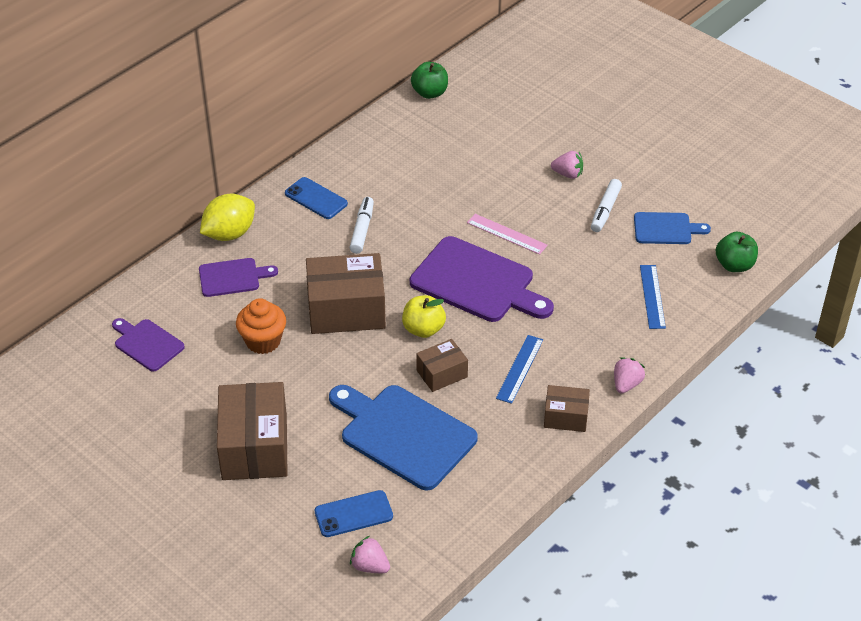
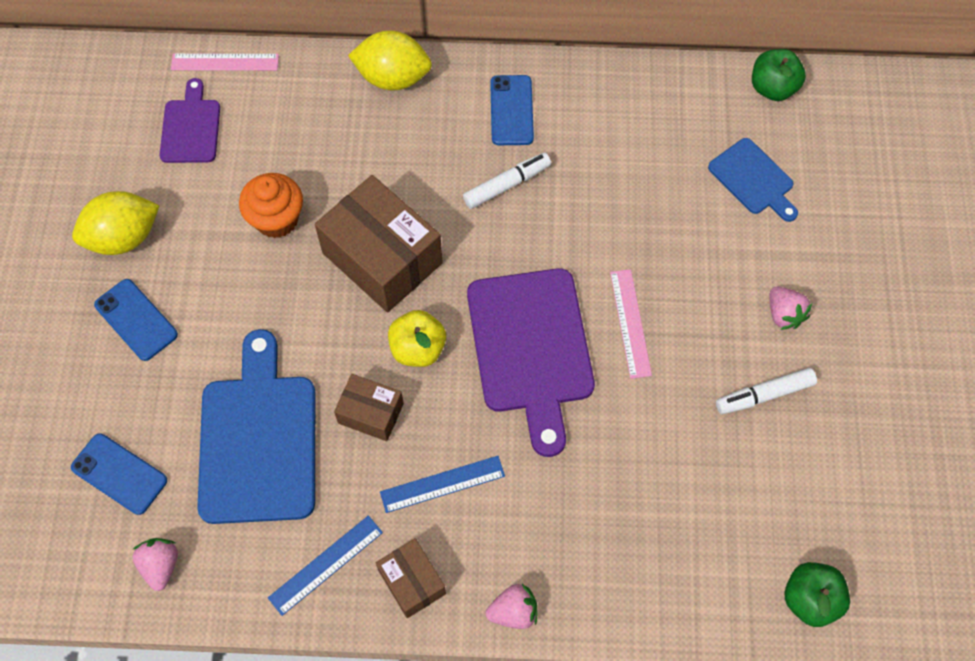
camera: 50 degrees right, 20 degrees up
purple cutting board [199,258,278,297] -> none
brown box [217,382,288,480] -> blue phone [94,279,178,361]
pink strawberry [350,536,390,573] -> pink strawberry moved to [132,538,178,591]
blue cutting board [634,212,711,244] -> blue cutting board moved to [708,138,798,222]
blue ruler [640,265,666,329] -> blue ruler moved to [268,515,383,616]
none -> yellow lemon [72,191,160,255]
none -> pink ruler [171,54,279,71]

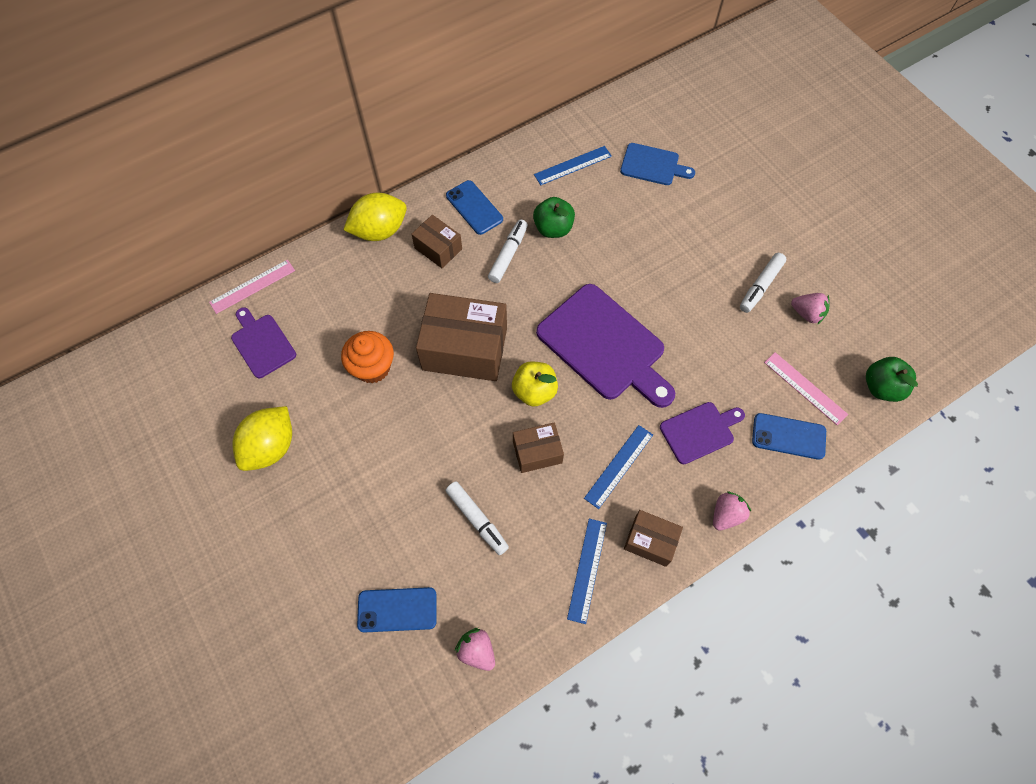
camera: 35 degrees left, 0 degrees up
blue phone [94,279,178,361] -> blue phone moved to [752,413,826,460]
blue cutting board [197,329,315,524] -> white marker [445,482,509,555]
pink ruler [610,269,652,379] -> pink ruler moved to [764,352,848,425]
green apple [752,49,806,101] -> green apple moved to [533,197,575,238]
pink strawberry [769,287,812,330] -> pink strawberry moved to [791,293,830,325]
none -> brown box [411,215,462,268]
none -> blue ruler [534,146,612,185]
none -> purple cutting board [660,402,745,464]

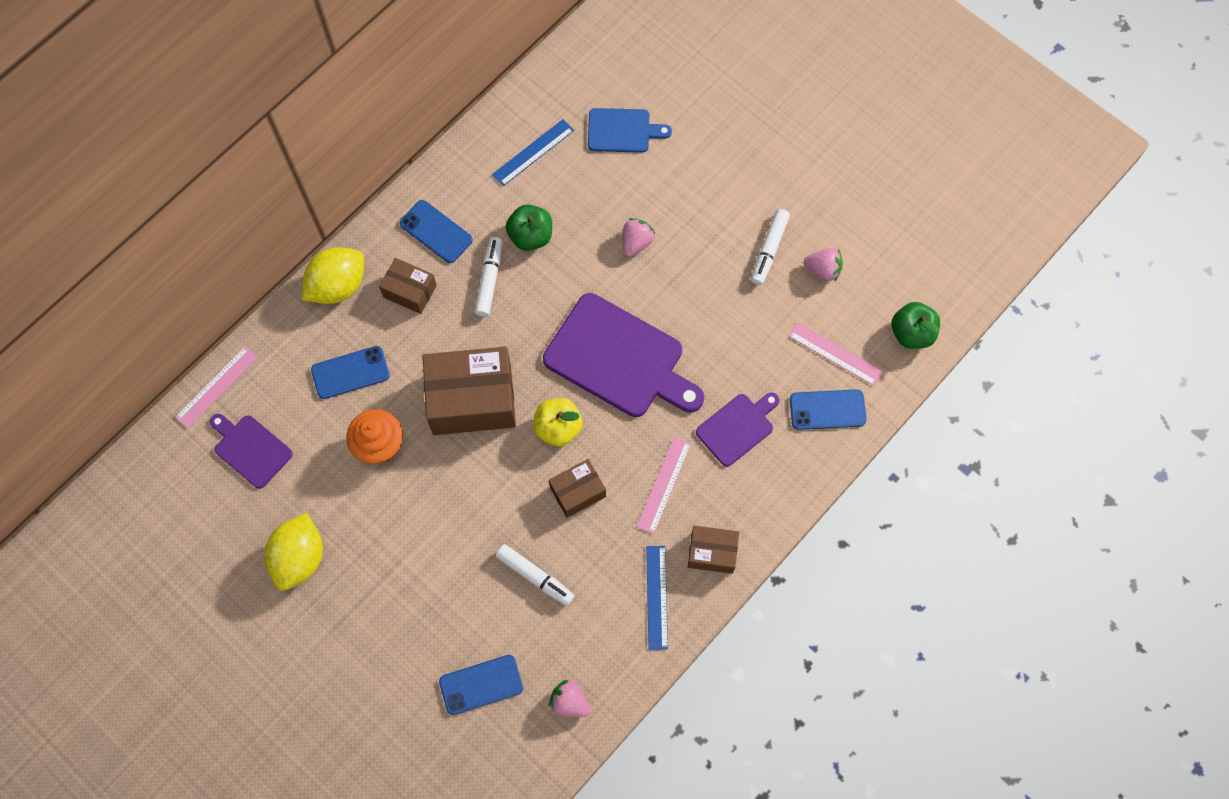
camera: 15 degrees left, 5 degrees up
blue ruler [584,425,653,509] -> pink ruler [637,437,691,534]
pink strawberry [713,491,751,530] -> pink strawberry moved to [623,218,655,257]
none -> blue phone [311,346,390,399]

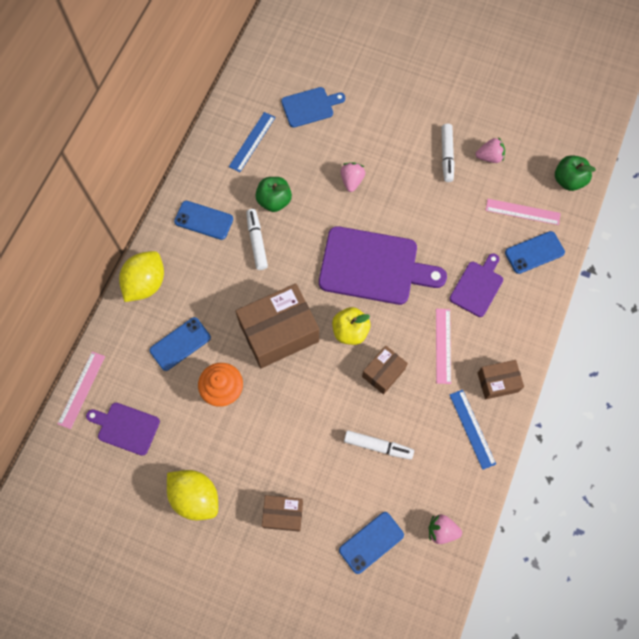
camera: 20 degrees left, 0 degrees up
yellow lemon [264,513,323,590] -> yellow lemon turned 45 degrees counterclockwise [167,470,218,520]
brown box [379,258,437,314] -> brown box moved to [262,495,303,532]

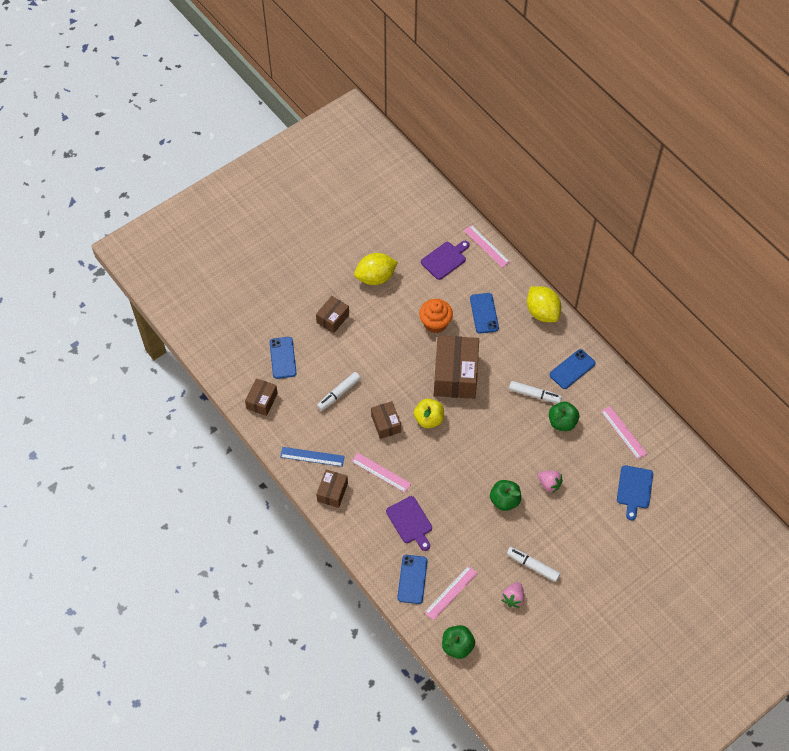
camera: 120 degrees right, 10 degrees down
blue ruler [229,112,276,172] -> pink ruler [601,406,647,459]
purple cutting board [319,226,447,305] -> none
pink strawberry [428,514,462,544] -> brown box [245,378,278,416]
none -> green apple [490,480,521,511]

